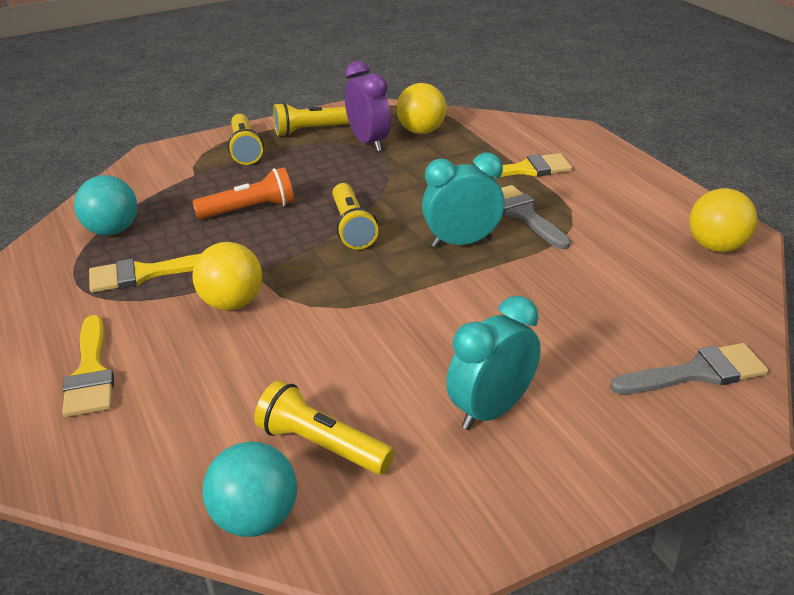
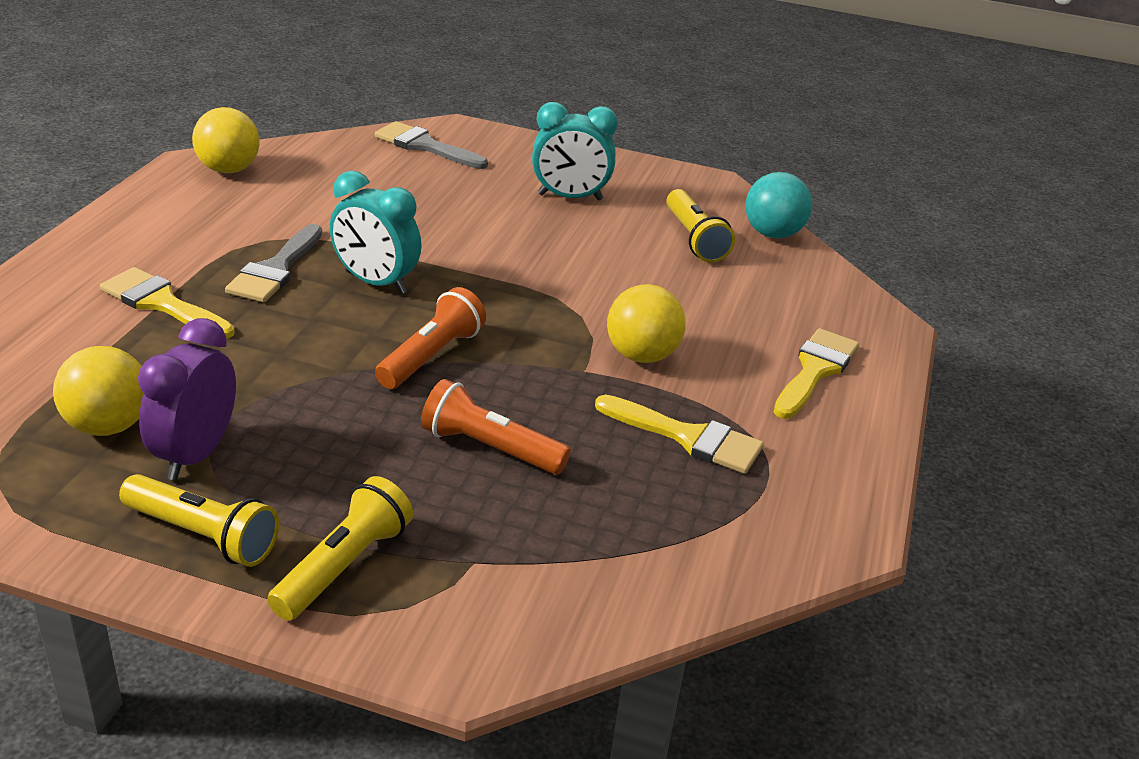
camera: 140 degrees left, 0 degrees up
turquoise ball [74,175,138,235] -> none
yellow flashlight [332,183,378,250] -> orange flashlight [375,287,486,389]

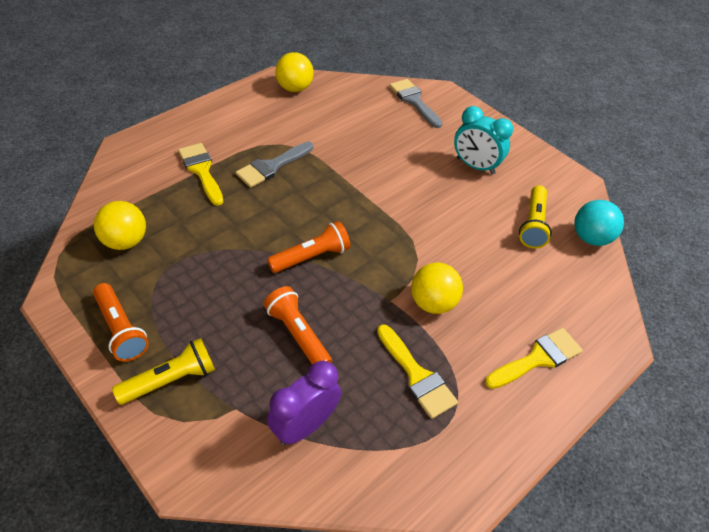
camera: 30 degrees right, 15 degrees up
yellow flashlight [119,474,279,567] -> orange flashlight [93,283,149,362]
purple clock [138,318,236,480] -> purple clock moved to [267,361,341,445]
turquoise clock [330,171,422,294] -> none

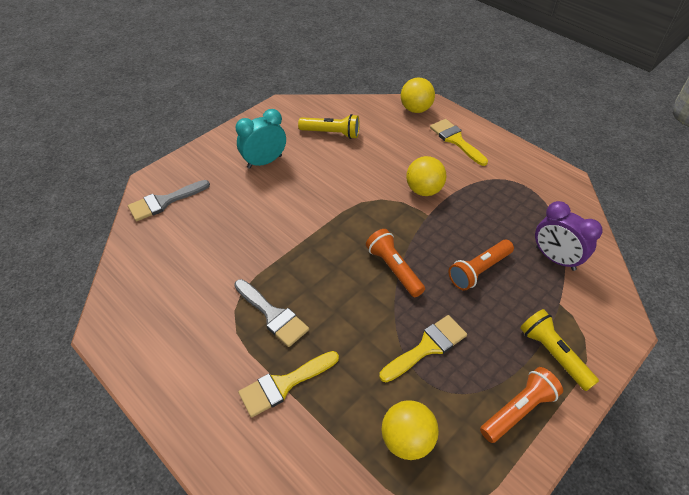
camera: 90 degrees left, 0 degrees up
yellow ball [275,52,313,92] -> yellow ball moved to [401,77,435,113]
yellow brush [377,324,458,419] -> yellow brush moved to [379,315,467,383]
turquoise clock [454,106,513,175] -> turquoise clock turned 150 degrees counterclockwise [236,109,286,169]
turquoise ball [574,200,624,246] -> none

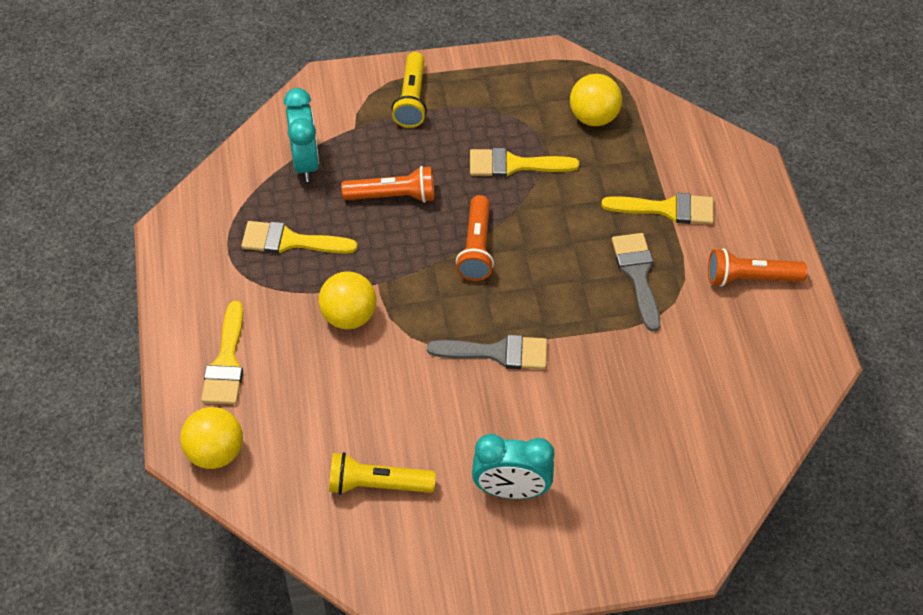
camera: 145 degrees left, 5 degrees up
grey brush [128,180,210,221] -> grey brush moved to [427,335,547,369]
yellow flashlight [298,114,359,139] -> yellow flashlight turned 45 degrees counterclockwise [329,452,436,495]
orange flashlight [480,367,563,443] -> orange flashlight moved to [708,248,807,287]
purple clock [535,201,603,271] -> turquoise clock [284,88,319,182]
none -> yellow brush [241,221,357,254]

